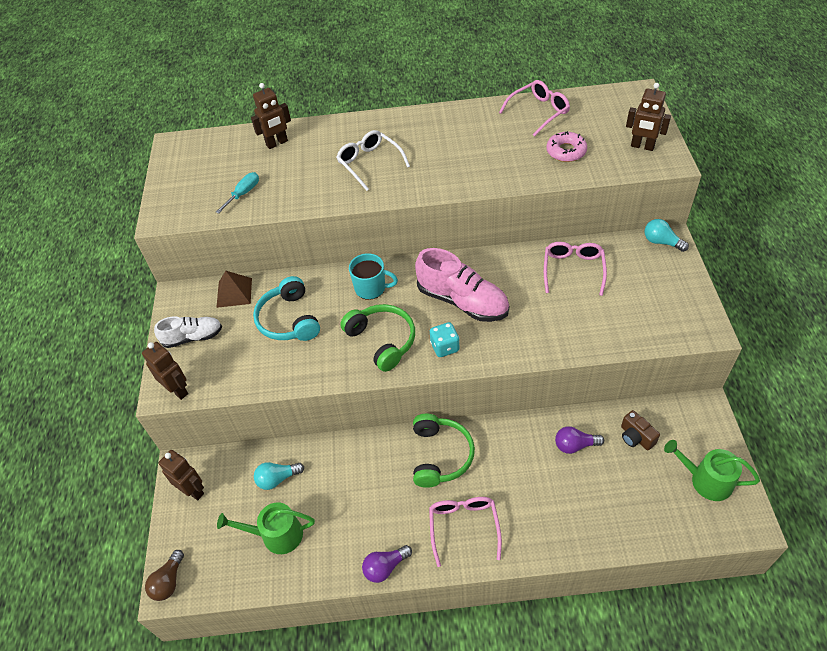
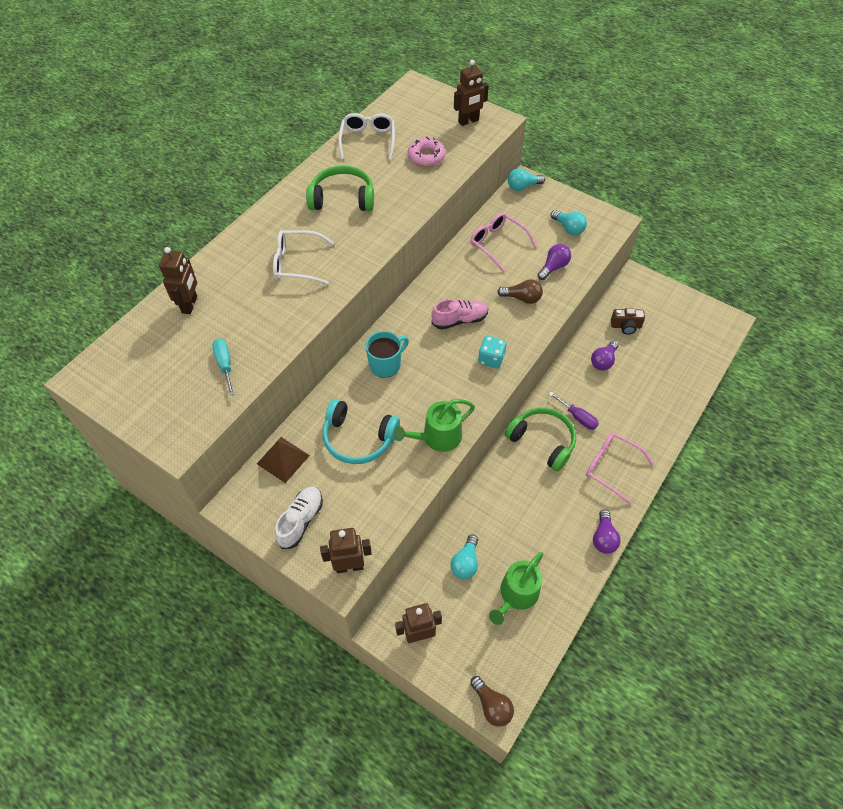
camera: 55 degrees left, 5 degrees up
green headphones [340,304,415,372] -> green headphones moved to [306,165,374,211]
pink shoe [415,248,509,322] -> pink shoe [431,299,488,329], size x0.60
pink glasses [499,80,570,137] -> white glasses [338,113,395,160]
green watering can [664,440,760,501] -> green watering can moved to [393,399,475,452]
none -> brown light bulb [497,279,543,304]
none -> purple light bulb [538,244,571,280]
none -> purple screwdriver [549,392,599,430]
none -> turquoise light bulb [551,210,587,235]

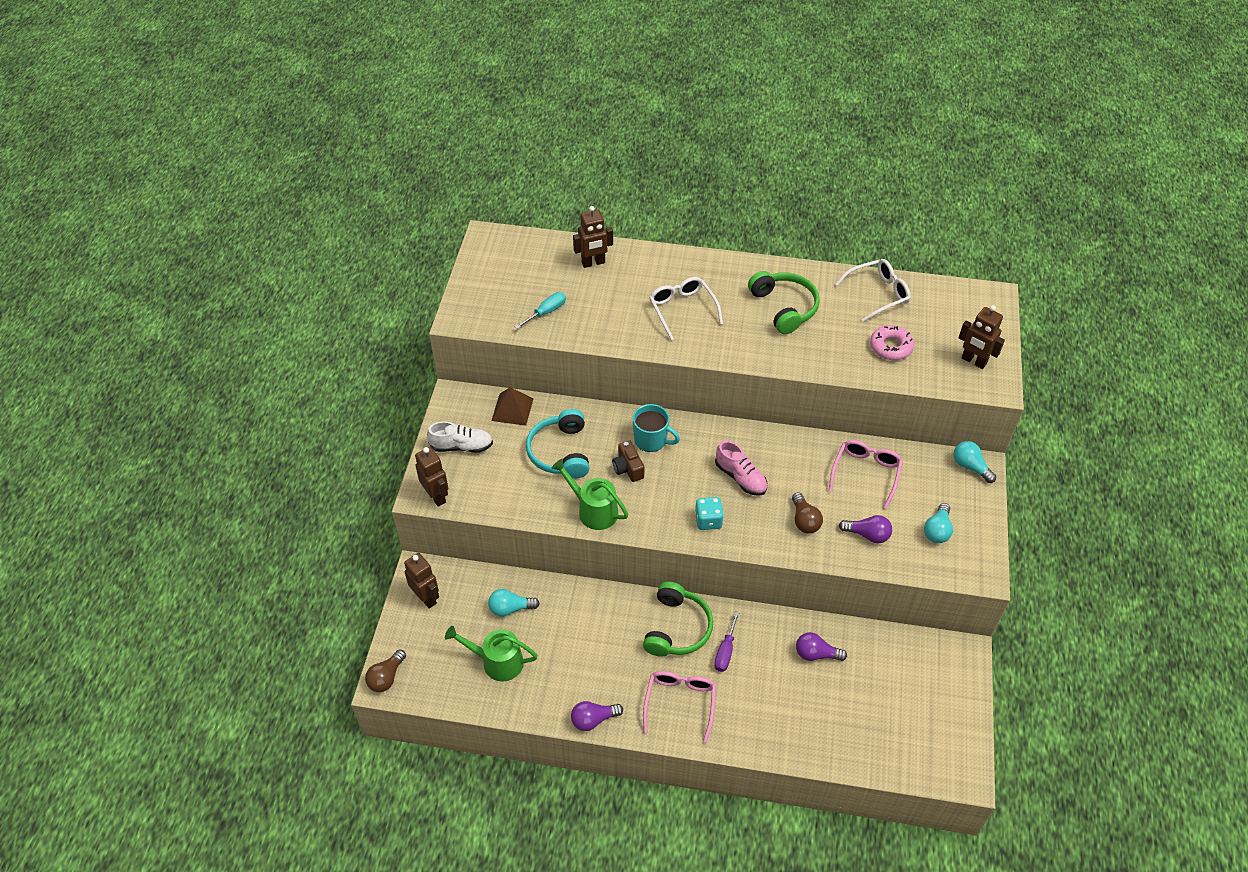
camera: 65 degrees right, 5 degrees down
brown camera [611,308,645,335] -> brown camera moved to [612,441,645,482]

